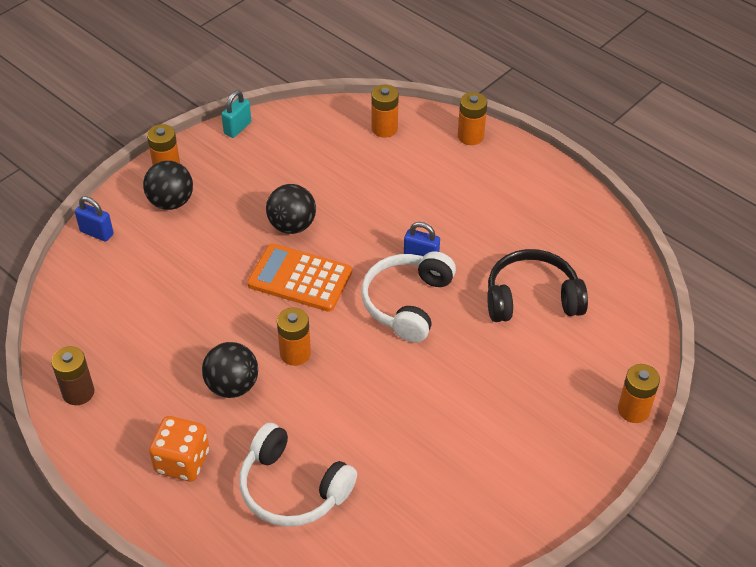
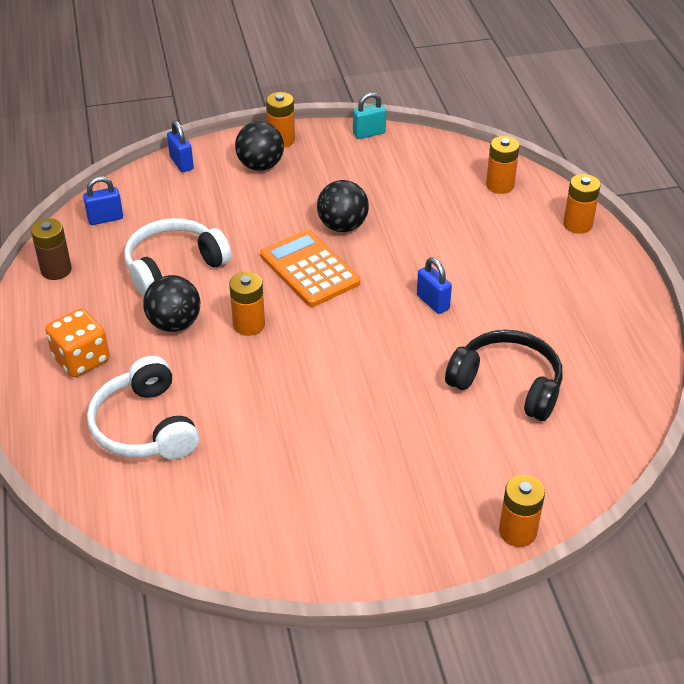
camera: 35 degrees right, 5 degrees down
white headphones [361,251,456,342] -> white headphones moved to [124,218,231,296]
none -> blue padlock [83,176,123,225]

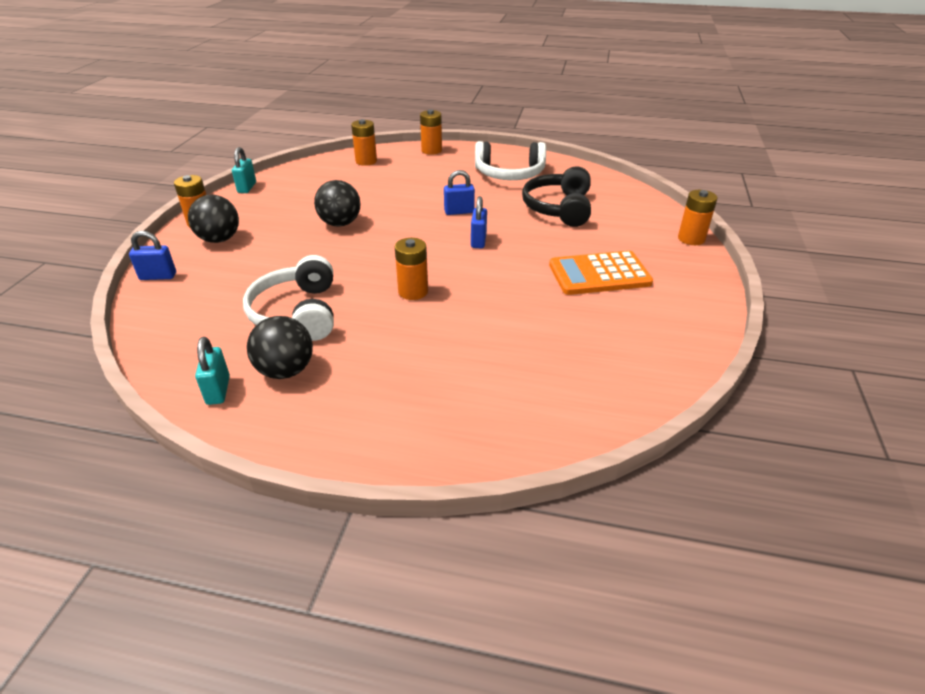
camera: 65 degrees left, 5 degrees down
brown battery [31,218,72,280] -> turquoise padlock [195,337,230,405]
orange dice [45,308,110,377] -> none
blue padlock [83,176,123,225] -> blue padlock moved to [471,196,487,248]
white headphones [87,356,199,459] -> white headphones moved to [475,141,546,180]
black ball [143,275,200,332] -> black ball moved to [247,316,313,379]
orange calculator [260,230,360,307] -> orange calculator moved to [549,251,653,295]
black headphones [445,330,563,421] -> black headphones turned 45 degrees counterclockwise [522,166,591,227]

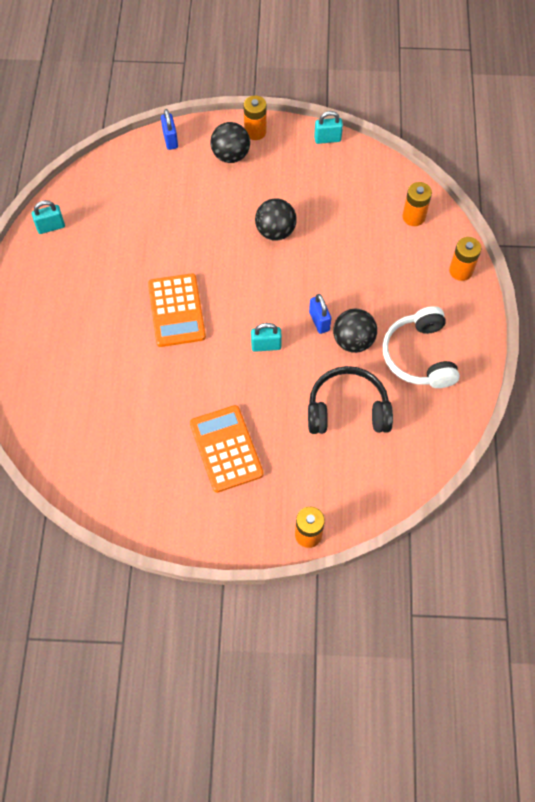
camera: 80 degrees right, 25 degrees up
white headphones [243,255,334,341] -> none
black ball [247,316,313,379] -> black ball moved to [333,309,377,353]
orange battery [395,238,428,300] -> orange calculator [148,273,206,347]
blue padlock [471,196,487,248] -> turquoise padlock [251,323,282,352]

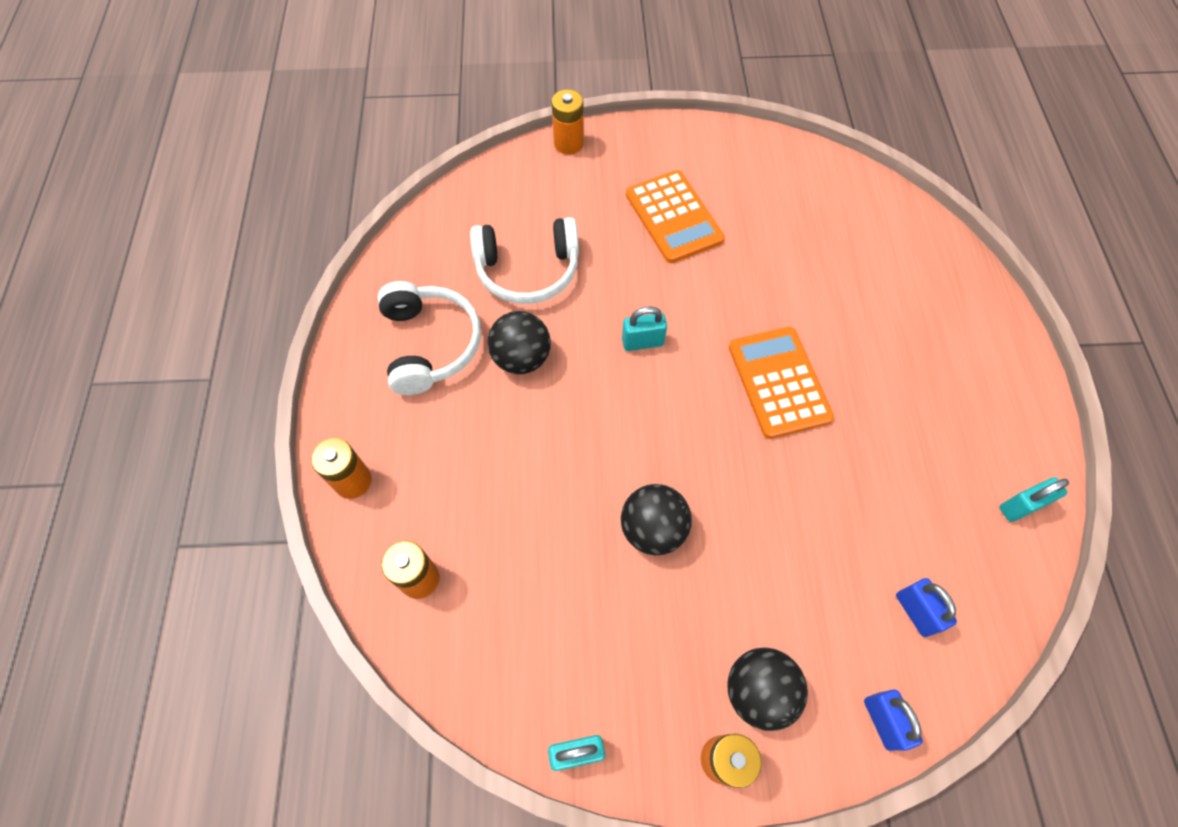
camera: 175 degrees right, 0 degrees up
black headphones [308,366,393,434] -> white headphones [470,217,579,304]
blue padlock [309,294,331,334] -> blue padlock moved to [896,578,957,637]

